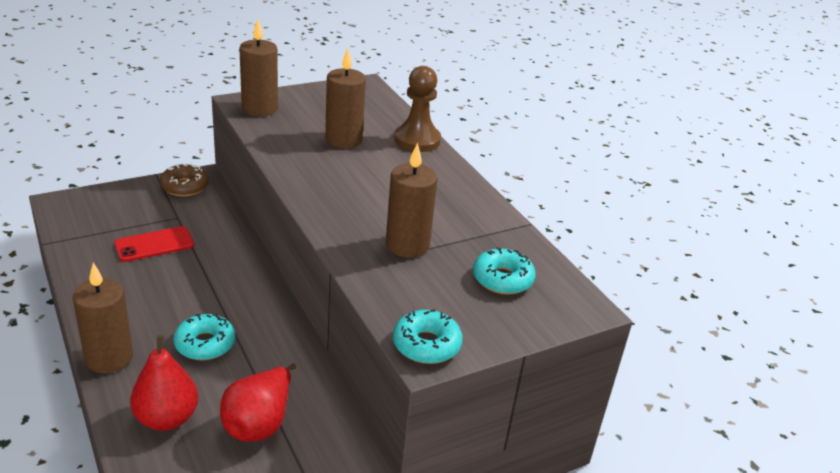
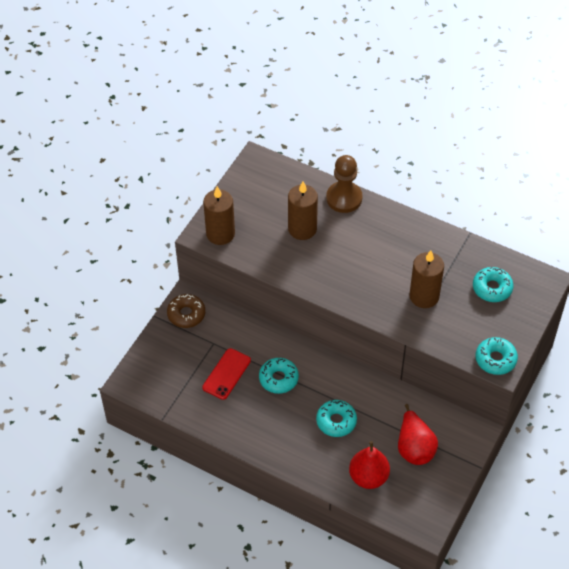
camera: 30 degrees left, 20 degrees up
brown candle [73,263,133,373] -> none
none -> turquoise donut [259,358,299,394]

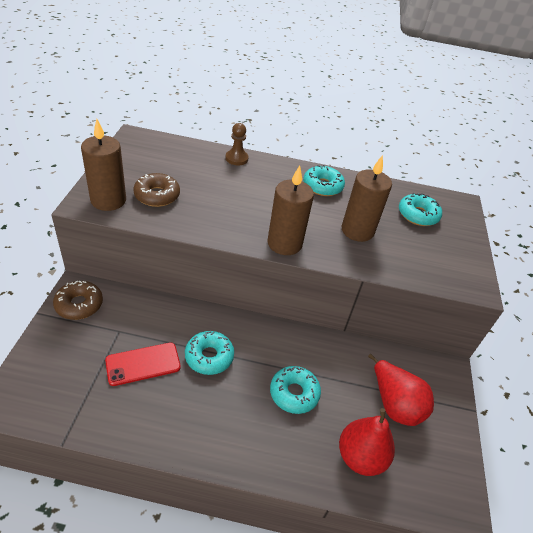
camera: 25 degrees left, 10 degrees down
red phone [202,348,251,400] -> red phone turned 60 degrees clockwise [105,343,181,386]
brown candle [288,182,318,240] -> brown candle moved to [267,165,314,255]
brown pawn [326,155,363,213] -> brown pawn [226,123,249,165], size x0.61
turquoise donut [476,337,518,375] -> turquoise donut moved to [303,165,345,196]
none -> brown donut [133,173,180,207]

